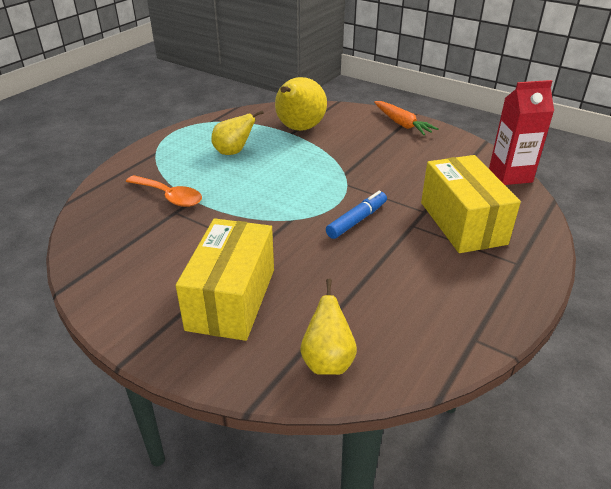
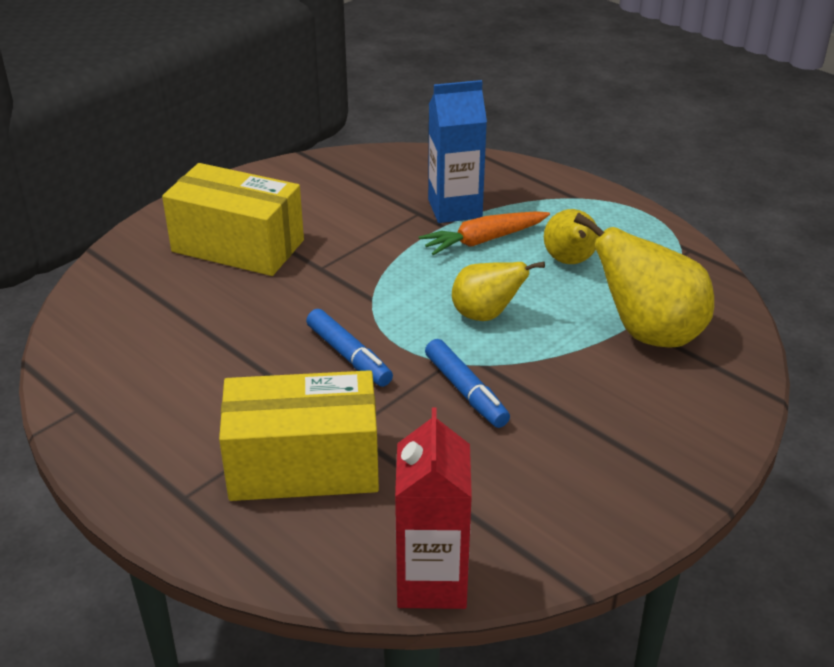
camera: 100 degrees right, 0 degrees up
orange spoon [126,175,202,207] -> blue carton [428,80,487,223]
yellow pear [300,279,357,375] -> yellow pear moved to [452,261,545,321]
orange carrot [374,101,439,135] -> orange carrot moved to [419,211,550,255]
none -> blue marker [425,339,510,428]

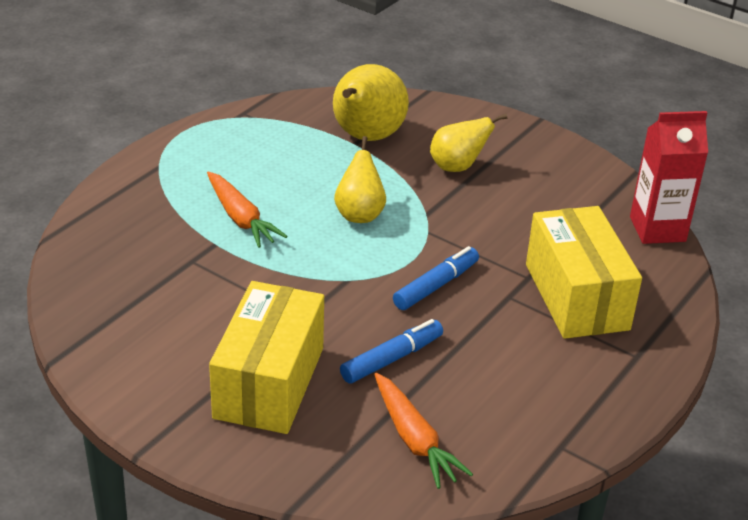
camera: 100 degrees left, 0 degrees up
blue marker [425,339,510,428] -> blue marker moved to [340,319,443,383]
blue carton [428,80,487,223] -> none
yellow pear [544,209,598,264] -> yellow pear moved to [430,114,507,172]
none -> orange carrot [374,373,473,489]

